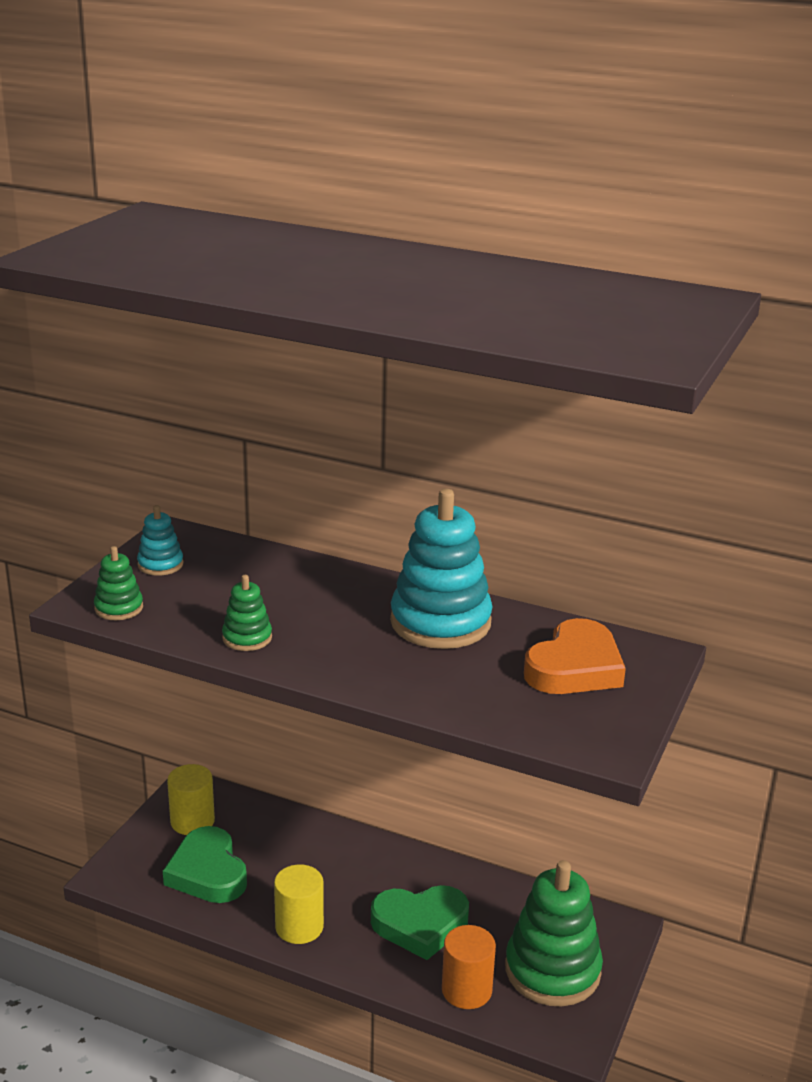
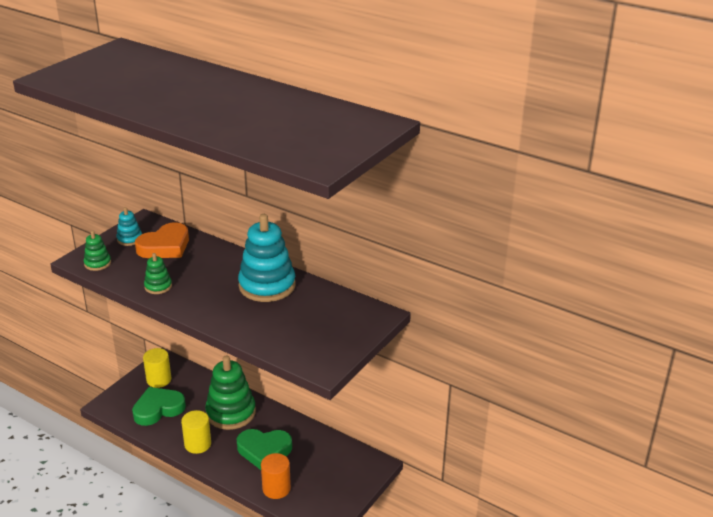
camera: 10 degrees right, 5 degrees up
green heart [163,826,247,903] -> green heart turned 75 degrees clockwise [132,387,186,426]
green stacking toy [505,860,603,1006] -> green stacking toy moved to [205,355,256,430]
orange heart [524,618,626,694] -> orange heart moved to [135,222,189,258]

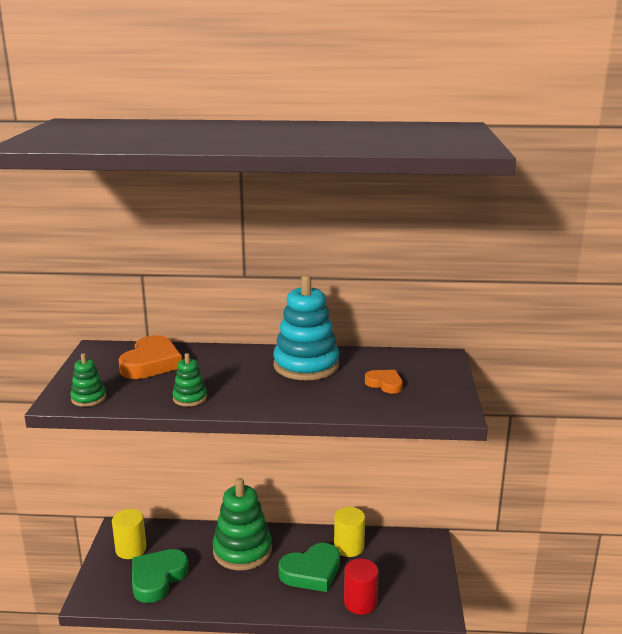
camera: 30 degrees left, 10 degrees down
turquoise stacking toy [116,207,142,246] -> none
yellow cylinder [181,410,211,454] -> yellow cylinder moved to [334,507,365,557]
orange cylinder [261,453,291,499] -> red cylinder [344,559,379,615]
none -> orange heart [365,370,403,394]

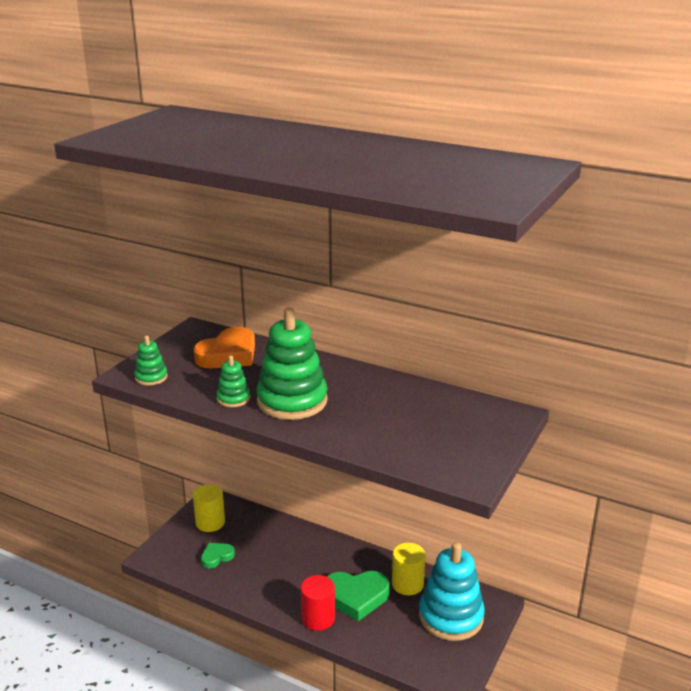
camera: 25 degrees right, 5 degrees up
green heart [132,549,189,603] -> green heart [201,543,235,568], size x0.55
green stacking toy [213,478,272,571] -> green stacking toy moved to [256,308,328,420]
turquoise stacking toy [273,275,339,380] -> turquoise stacking toy moved to [419,542,485,641]
red cylinder [344,559,379,615] -> red cylinder moved to [301,575,335,631]
orange heart [365,370,403,394] -> none

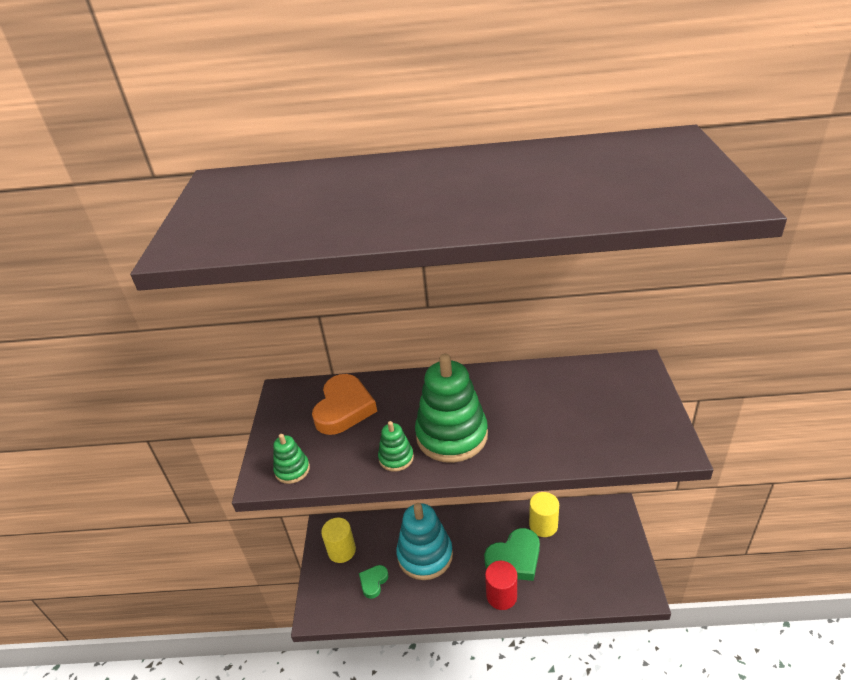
camera: 25 degrees left, 10 degrees up
turquoise stacking toy [419,542,485,641] -> turquoise stacking toy moved to [396,503,453,580]

